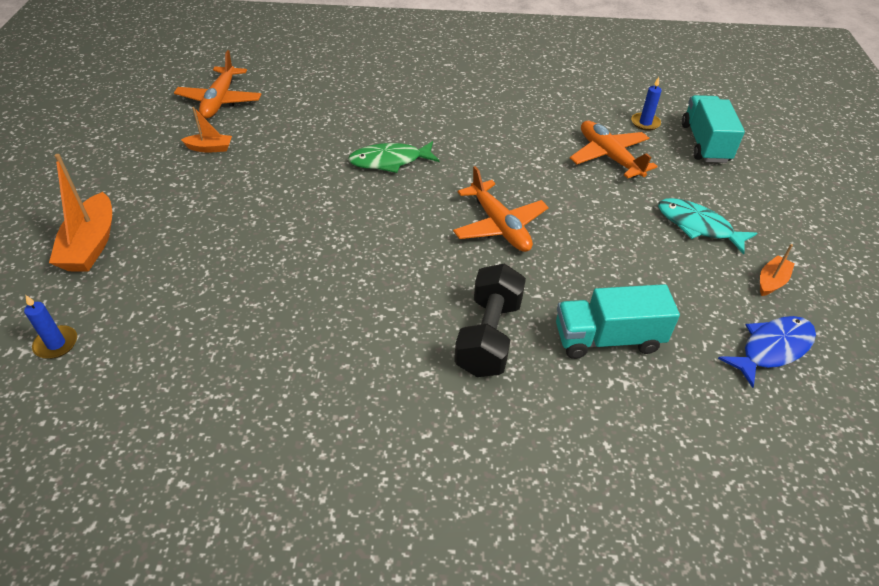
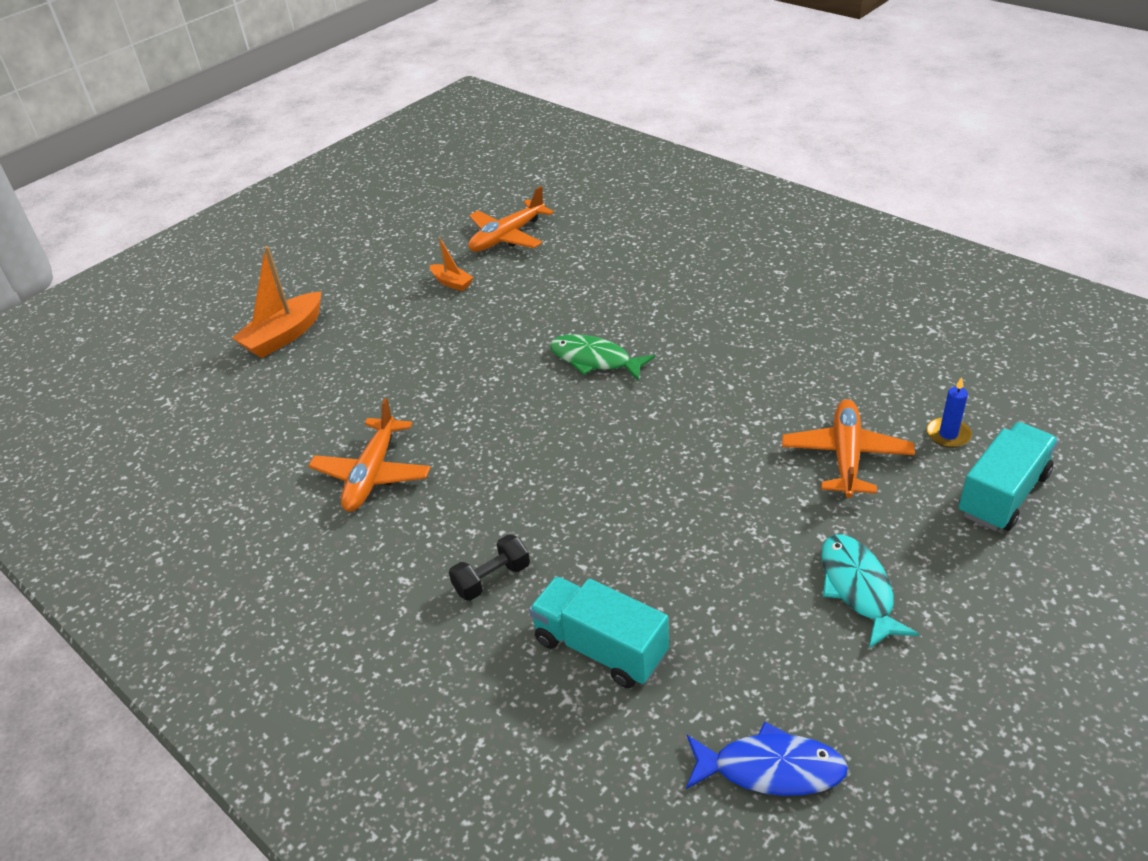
camera: 45 degrees right, 5 degrees down
blue candle [24,295,77,359] -> none
orange plane [453,166,549,252] -> orange plane moved to [308,398,431,512]
black dumbbell [454,263,526,377] -> black dumbbell [449,534,530,601], size x0.59
orange boat [760,244,795,296] -> none

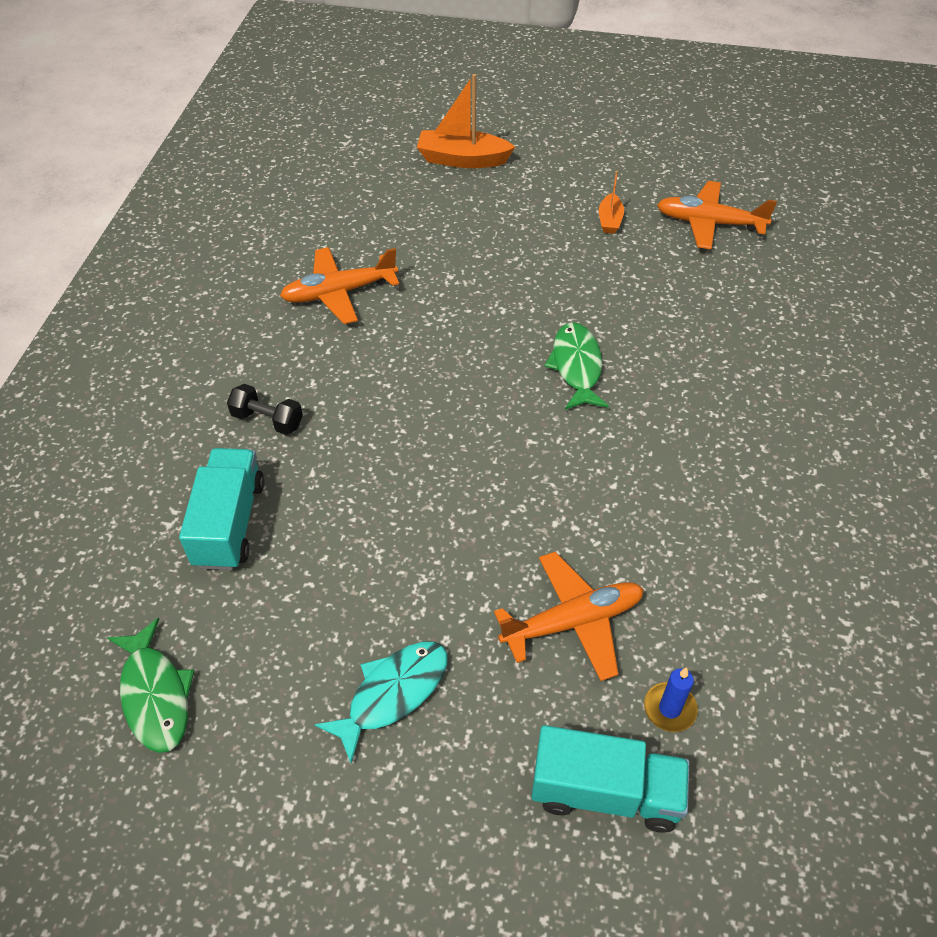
camera: 55 degrees right, 10 degrees up
blue fish [686,722,848,796] -> green fish [107,618,194,753]

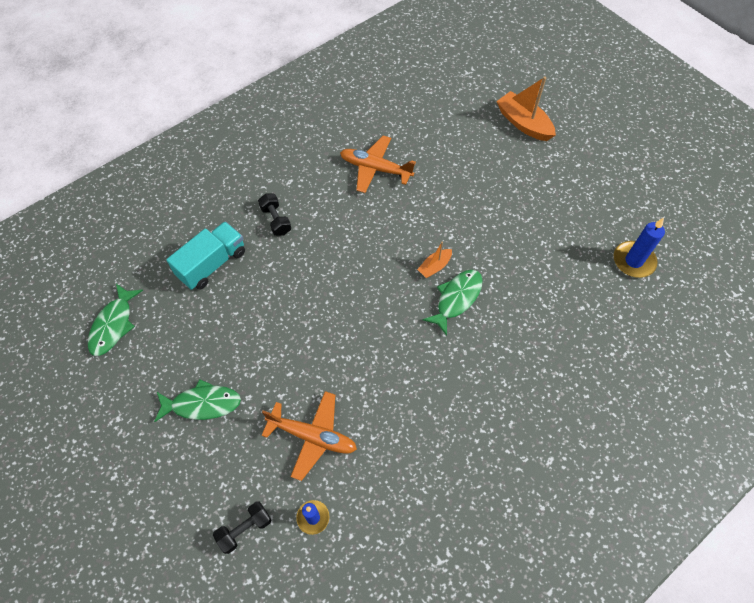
camera: 40 degrees right, 10 degrees up
turquoise fish [315,642,447,763] -> green fish [154,379,241,422]
turquoise truck [531,725,689,833] -> black dumbbell [213,502,271,554]
orange boat [599,171,624,234] -> orange boat moved to [417,242,452,278]
orange plane [657,181,777,249] -> blue candle [614,218,665,278]

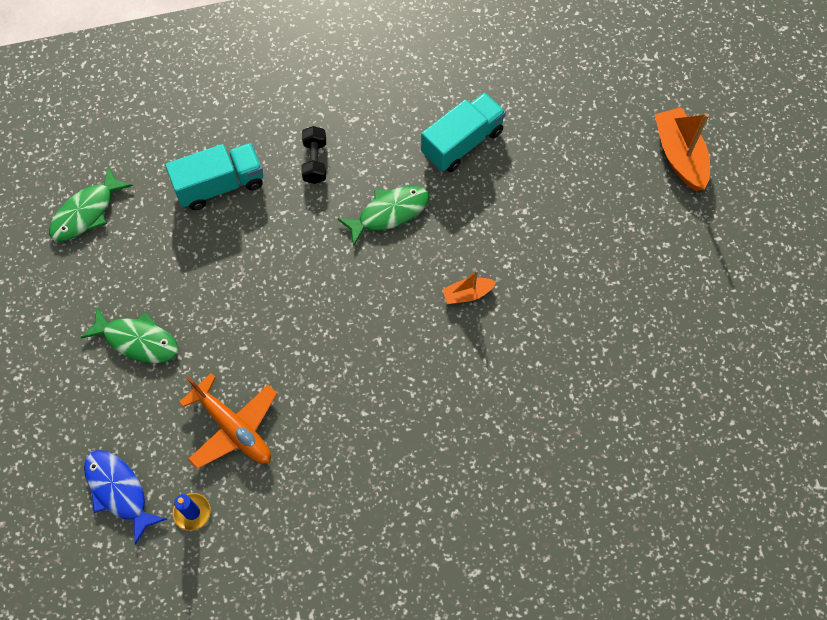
camera: 25 degrees right, 5 degrees up
black dumbbell [213,502,271,554] -> blue fish [84,450,167,545]
orange plane [340,136,416,193] -> turquoise truck [421,93,506,172]
green fish [422,270,483,336] -> green fish moved to [337,186,430,247]
blue candle [614,218,665,278] -> none

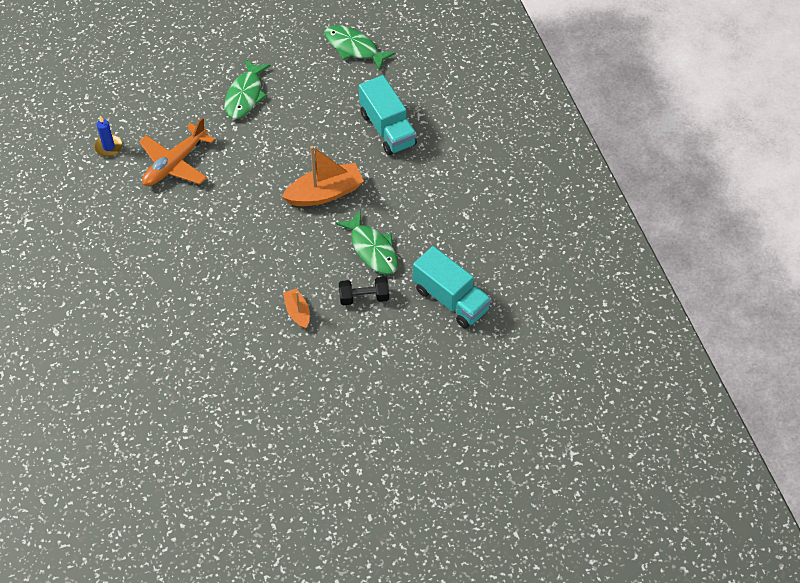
camera: 85 degrees right, 10 degrees down
blue fish [84,450,167,545] -> none
black dumbbell [302,126,326,184] -> black dumbbell moved to [339,277,389,305]
orange boat [655,107,710,191] -> orange boat moved to [282,146,364,206]

